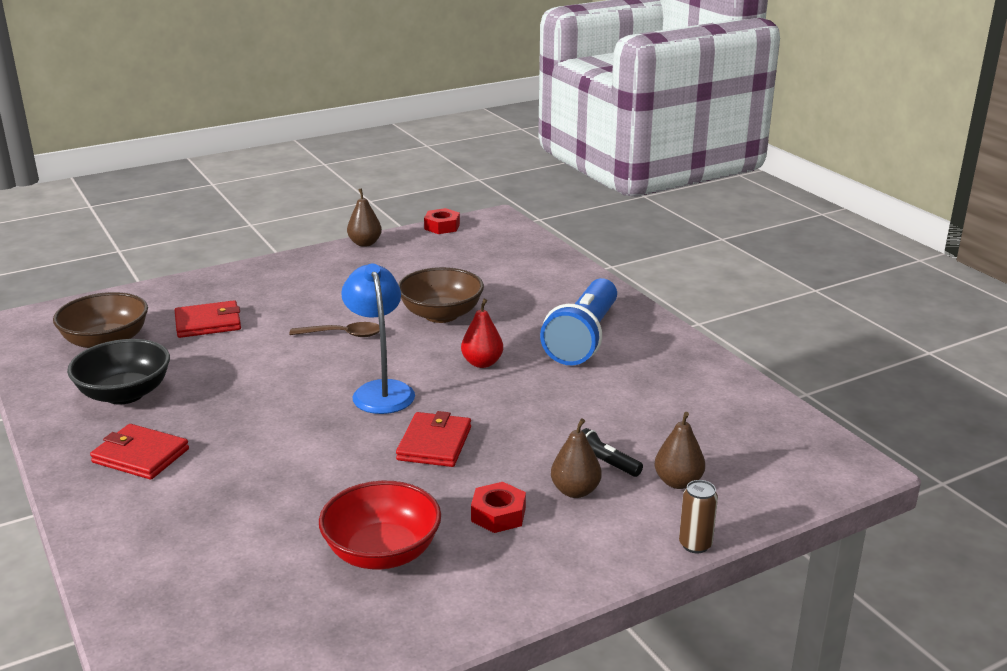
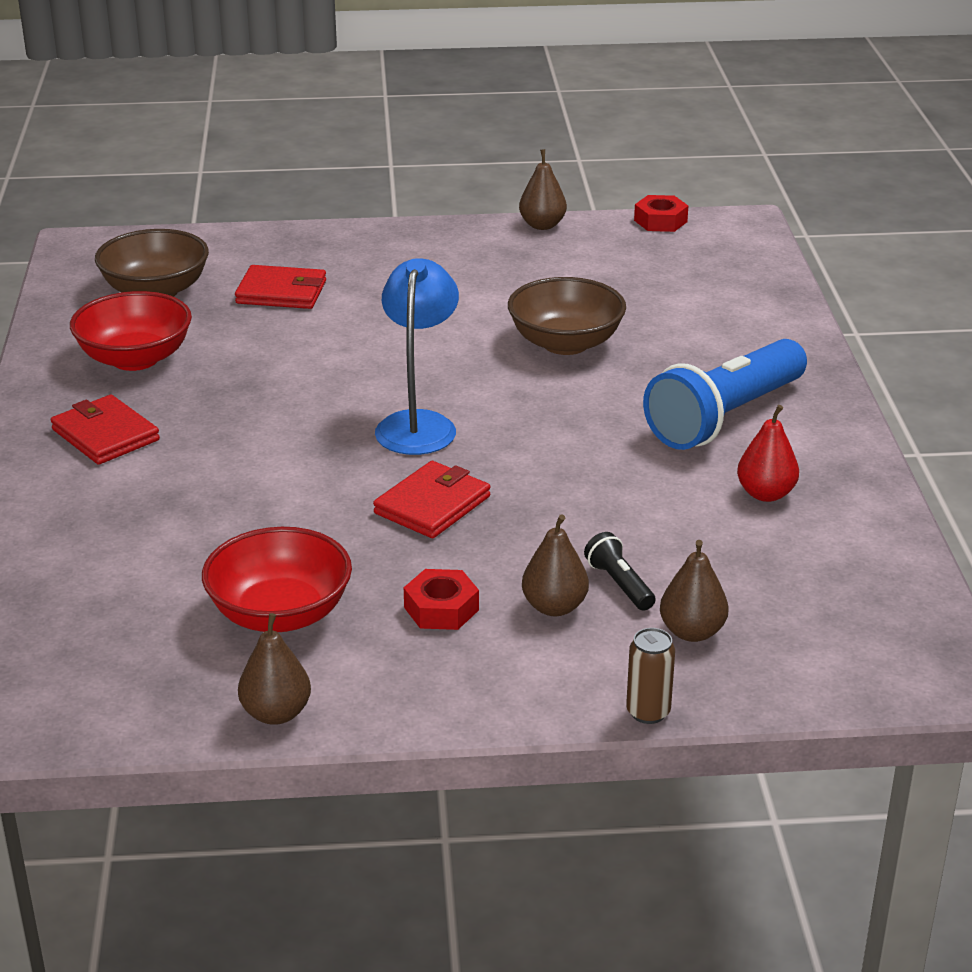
camera: 25 degrees right, 5 degrees up
black bowl [67,339,170,405] -> red bowl [70,291,192,371]
brown spoon [289,322,380,337] -> none
red pear [461,299,503,368] -> red pear moved to [737,405,799,502]
none -> brown pear [238,613,311,725]

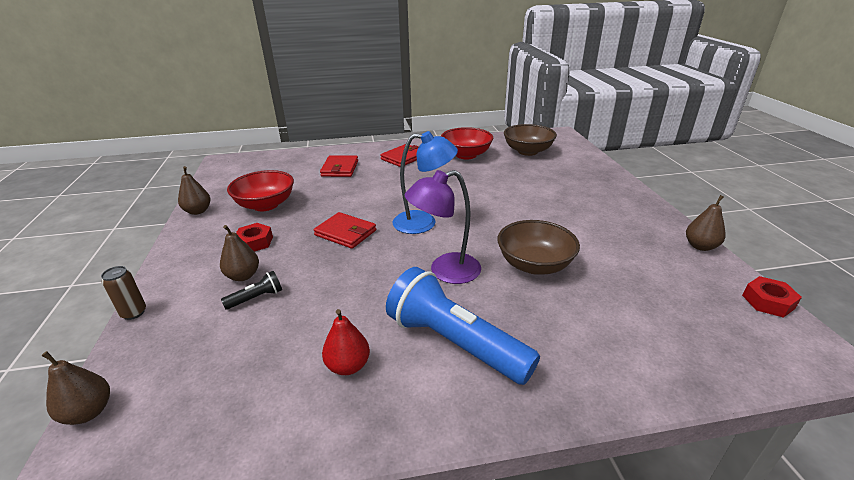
camera: 85 degrees right, 0 degrees up
red wallet [235,265,326,309] -> red wallet moved to [320,155,358,177]
brown pear [660,540,729,642] -> brown pear moved to [42,351,110,425]
none -> purple lamp [405,170,481,284]

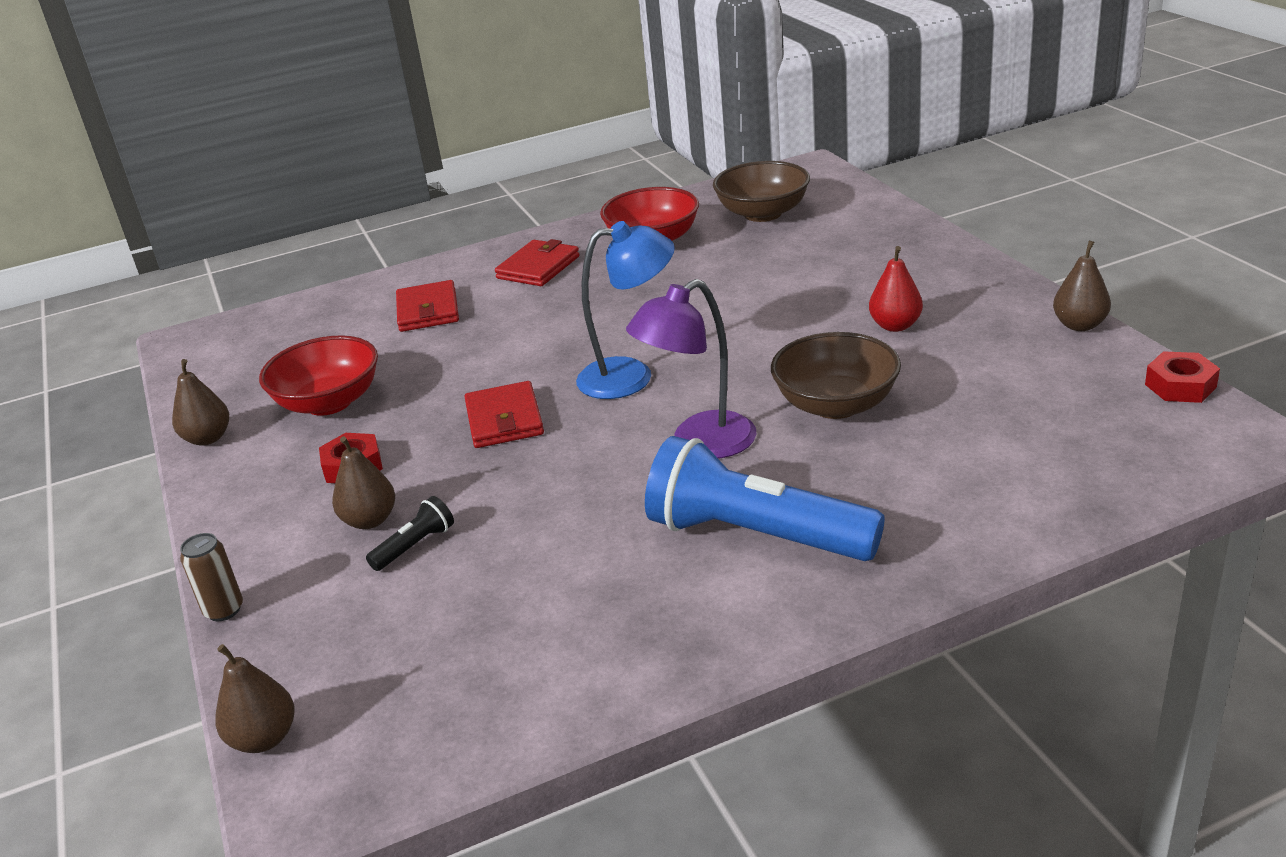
camera: 10 degrees left, 0 degrees up
red wallet [314,212,376,249] -> red wallet turned 60 degrees clockwise [464,381,544,448]
red pear [322,309,370,375] -> red pear moved to [869,246,923,332]

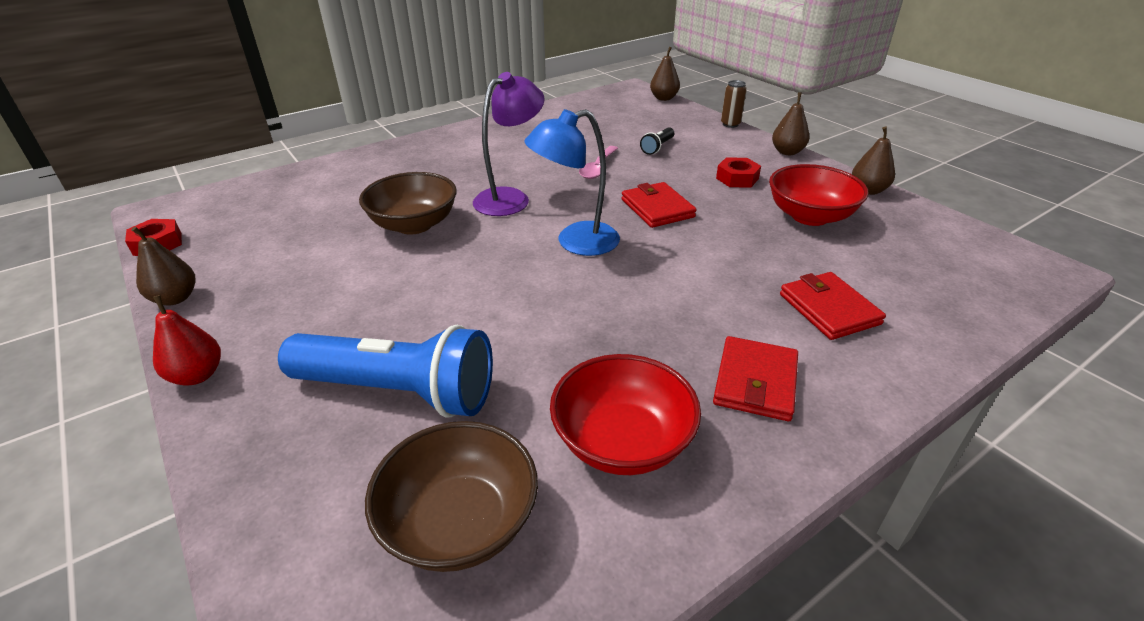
camera: 165 degrees right, 5 degrees up
brown pear [332,436,395,529] -> brown pear moved to [772,93,809,155]
blue flashlight [645,436,885,561] -> blue flashlight moved to [278,325,493,418]
red pear [869,246,923,332] -> red pear moved to [153,295,221,386]
none -> pink spoon [579,146,618,179]

